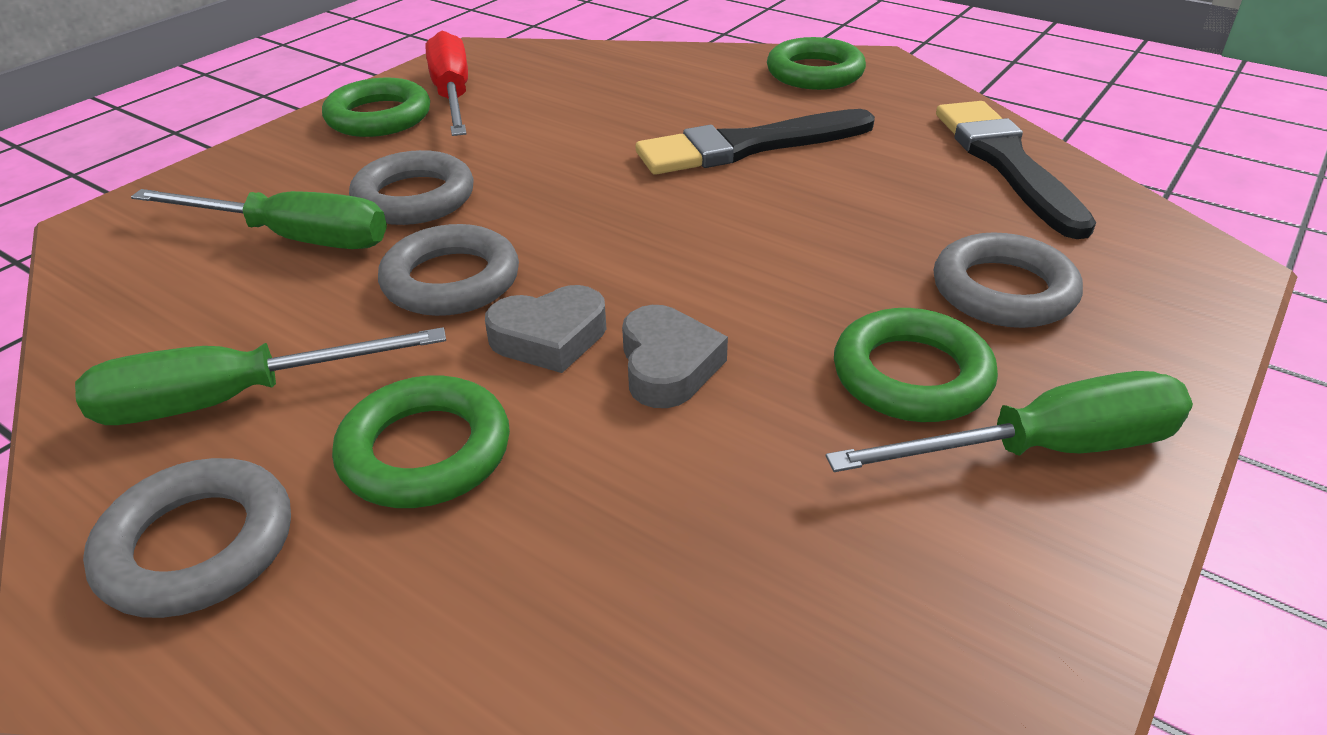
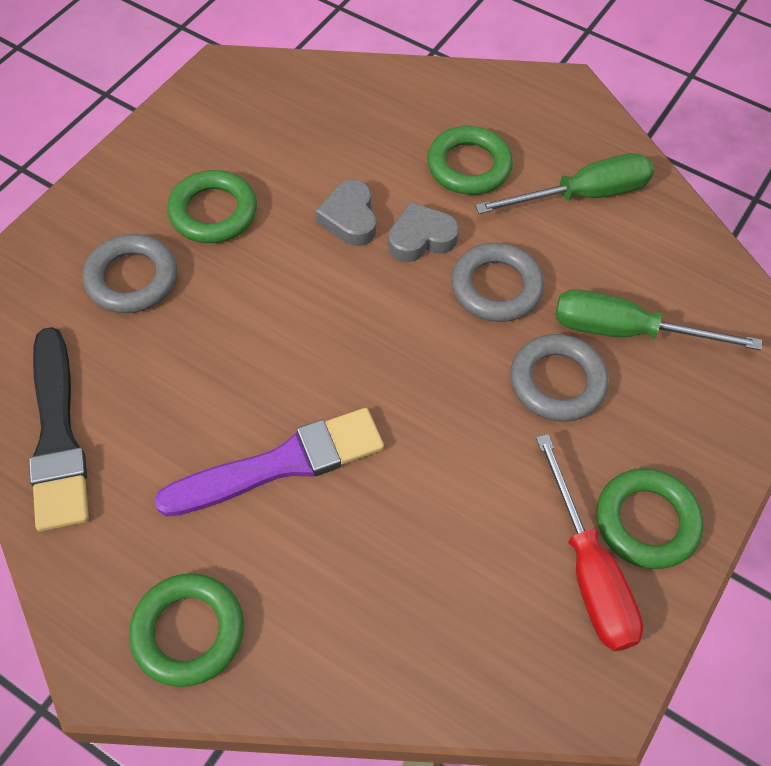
camera: 175 degrees right, 20 degrees up
grey ring [83,458,291,618] -> none
black brush [636,109,875,175] -> purple brush [154,408,384,516]
green screwdriver [826,371,1193,472] -> none

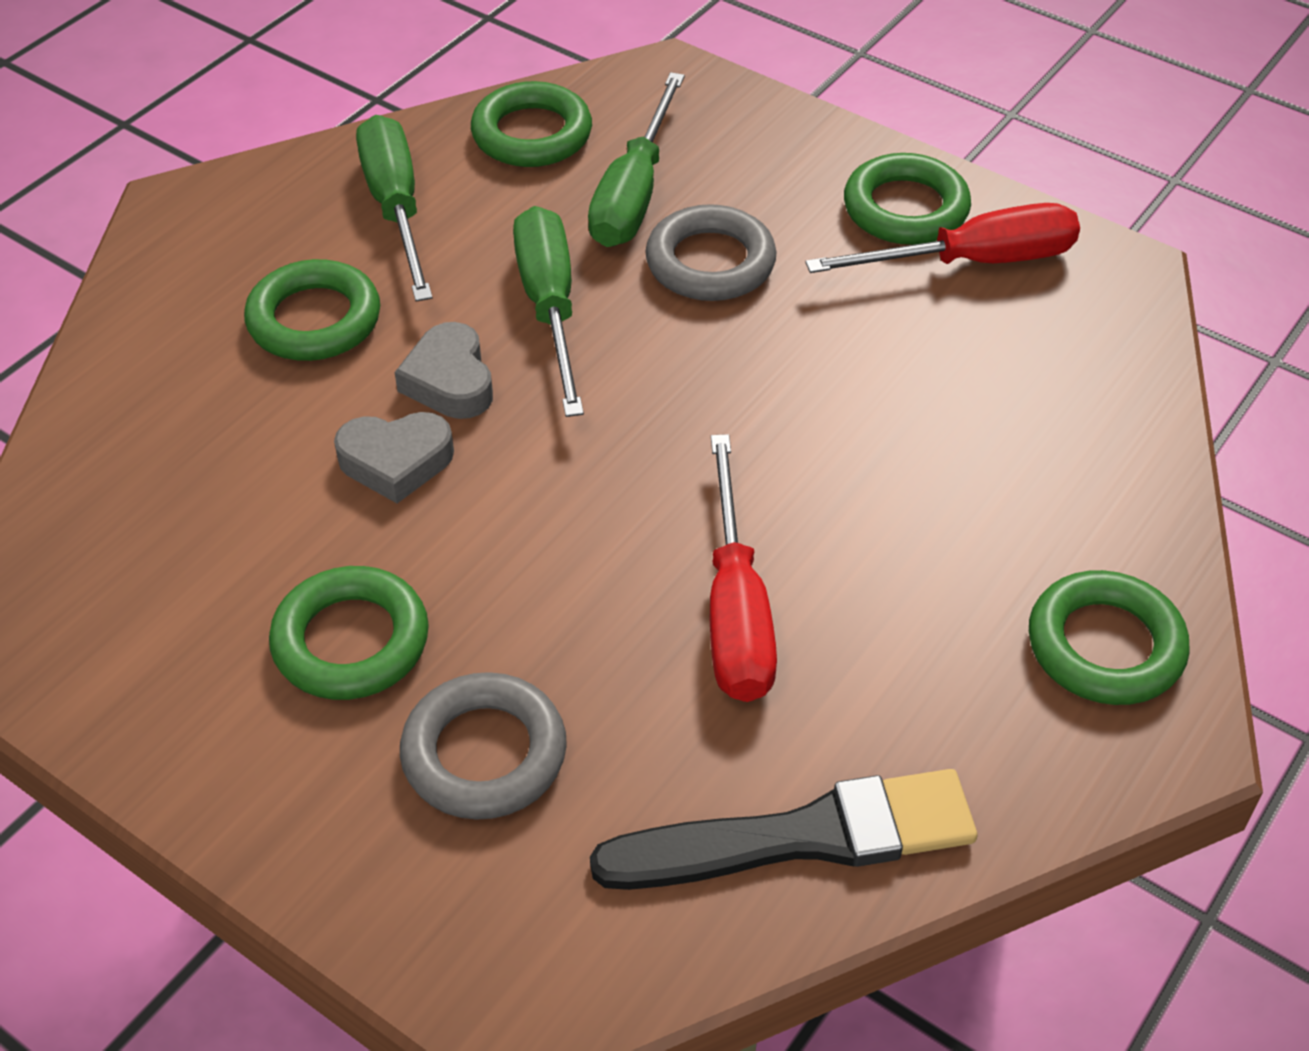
camera: 85 degrees left, 10 degrees down
purple brush [154,408,384,516] -> none
grey ring [451,243,544,322] -> green screwdriver [513,206,584,417]
none -> green ring [471,81,592,167]
none -> red screwdriver [710,434,777,702]

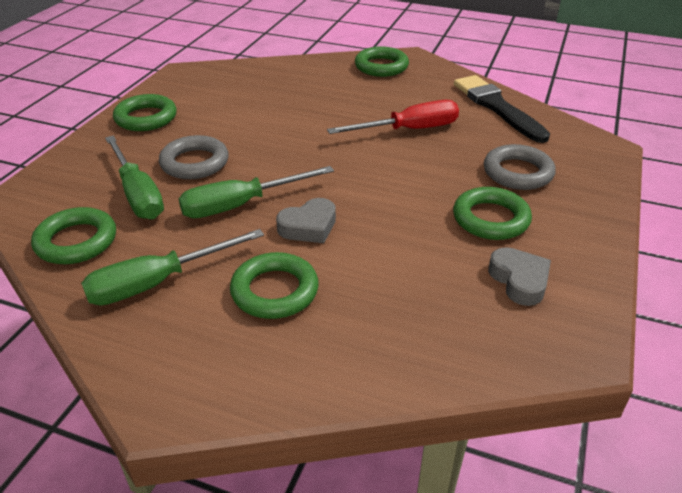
camera: 105 degrees left, 10 degrees down
grey heart [334,412,454,503] -> grey heart moved to [488,247,551,306]
green screwdriver [588,72,685,247] -> green screwdriver turned 60 degrees clockwise [105,136,164,219]
red screwdriver [805,203,1080,273] -> none

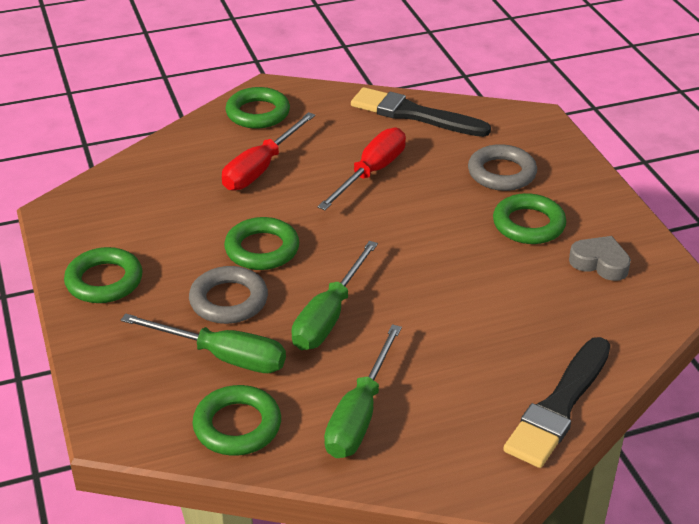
camera: 40 degrees left, 0 degrees up
green ring [230,252,319,319] -> green ring moved to [224,217,299,270]
grey heart [276,198,336,243] -> none
none -> red screwdriver [222,112,315,191]
none -> black brush [503,337,611,468]

